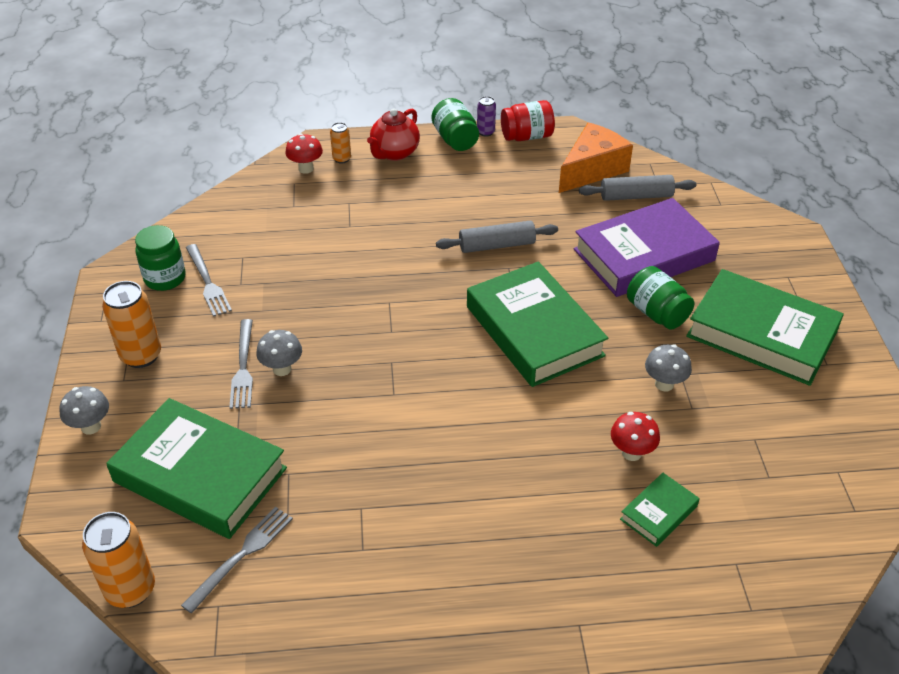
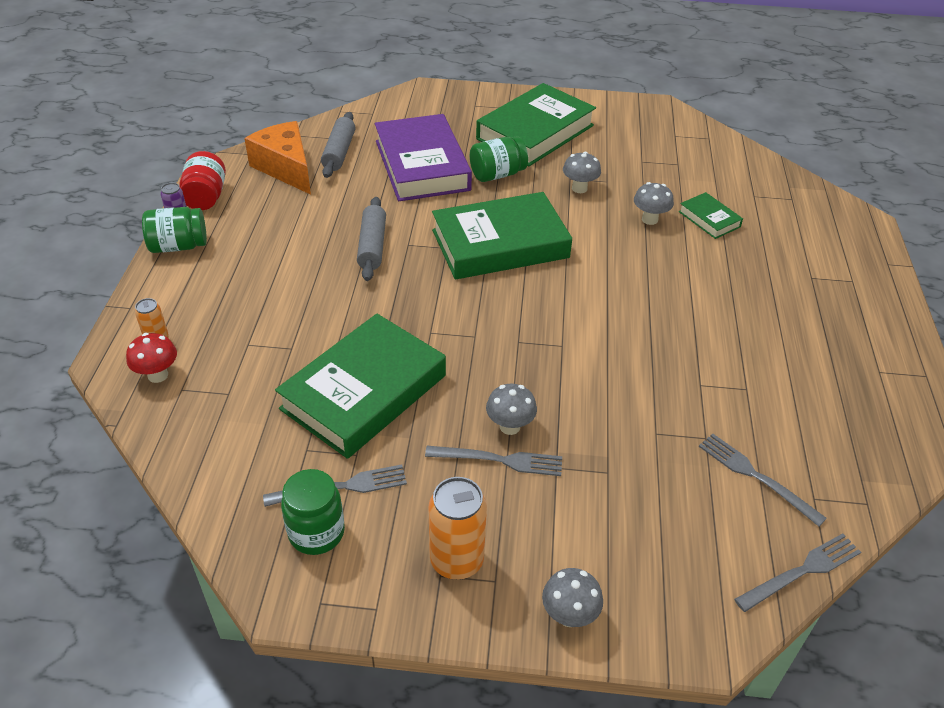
camera: 80 degrees left, 0 degrees up
orange can [82,512,155,608] -> grey fork [734,533,861,612]
green book [106,398,287,539] -> green book moved to [275,314,446,459]
red teapot [367,108,420,161] -> none
red mushroom [611,412,660,461] -> grey mushroom [634,182,674,225]

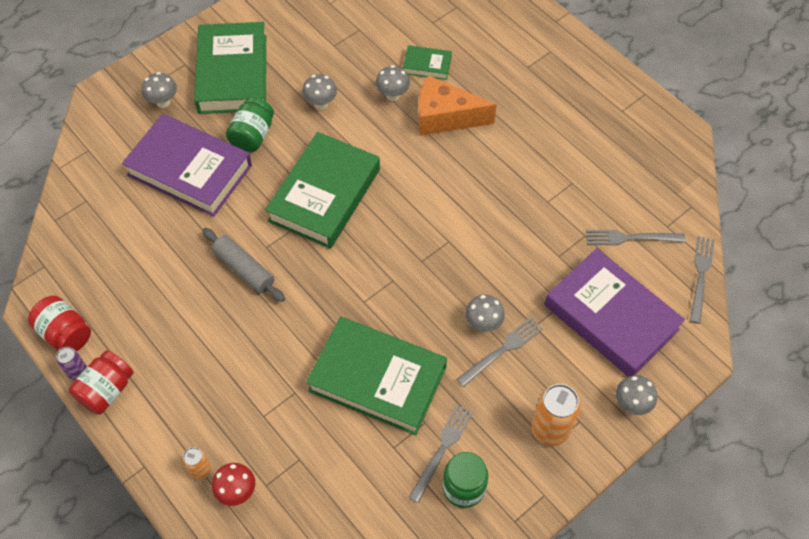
camera: 45 degrees left, 15 degrees up
green jar [142,207,207,253] -> red jar [69,350,134,415]
orange cheese [244,121,311,195] -> orange cheese moved to [418,75,497,136]
green book [275,314,446,459] -> green book turned 60 degrees counterclockwise [306,317,447,436]
grey rolling pin [321,112,355,178] -> none
none -> grey mushroom [142,72,177,108]
none -> purple book [544,248,685,377]

